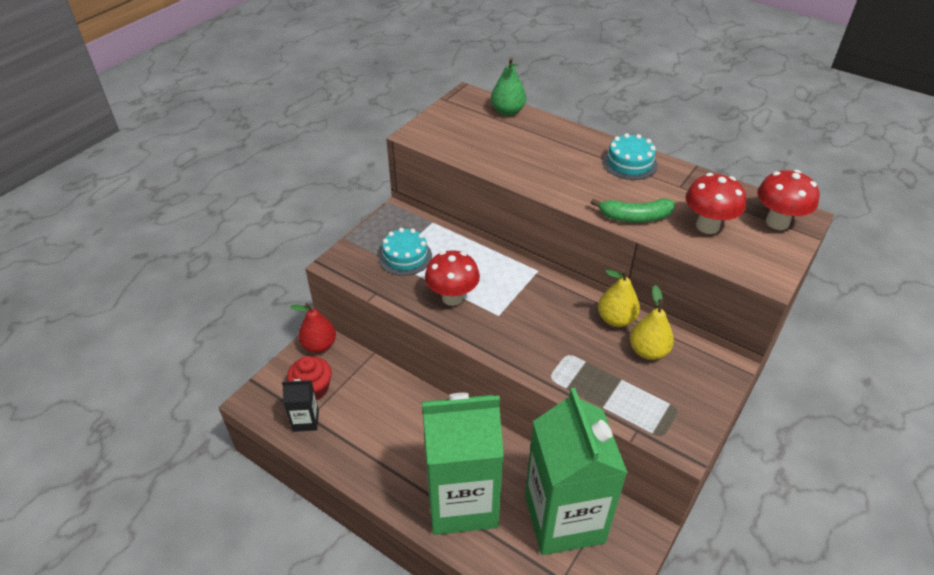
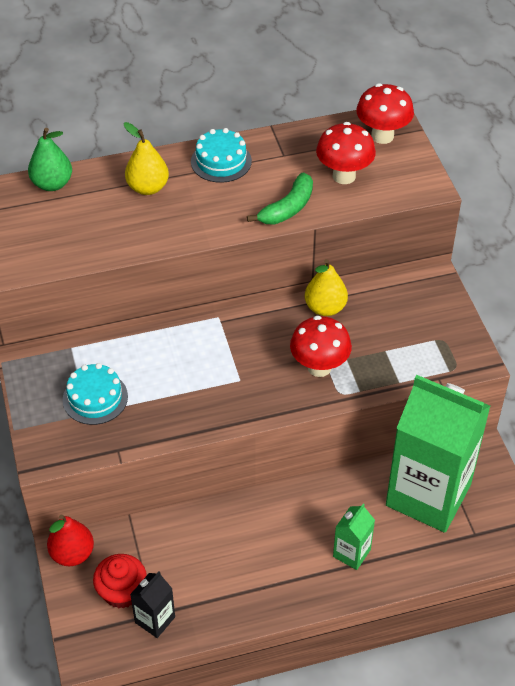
camera: 50 degrees left, 5 degrees up
green carton [422,393,504,535] -> green carton [333,503,375,570], size x0.41
red mushroom [425,250,480,306] -> red mushroom moved to [290,316,352,377]
yellow pear [630,285,674,360] -> yellow pear moved to [124,122,169,195]

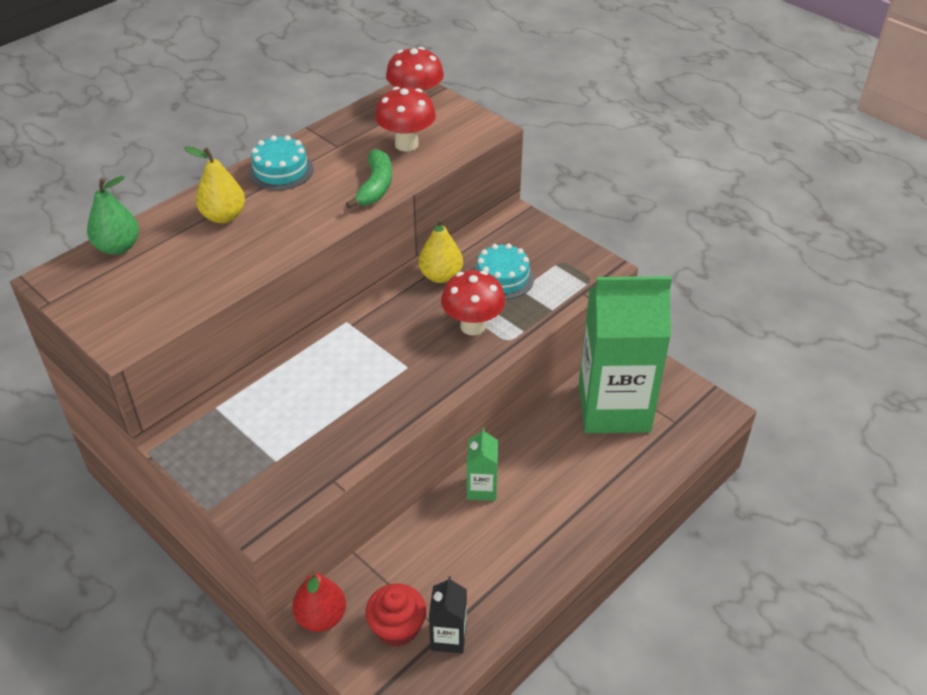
camera: 30 degrees left, 5 degrees down
turquoise cake [63,363,128,425] -> turquoise cake moved to [473,243,534,300]
green carton [333,503,375,570] -> green carton moved to [467,428,499,501]

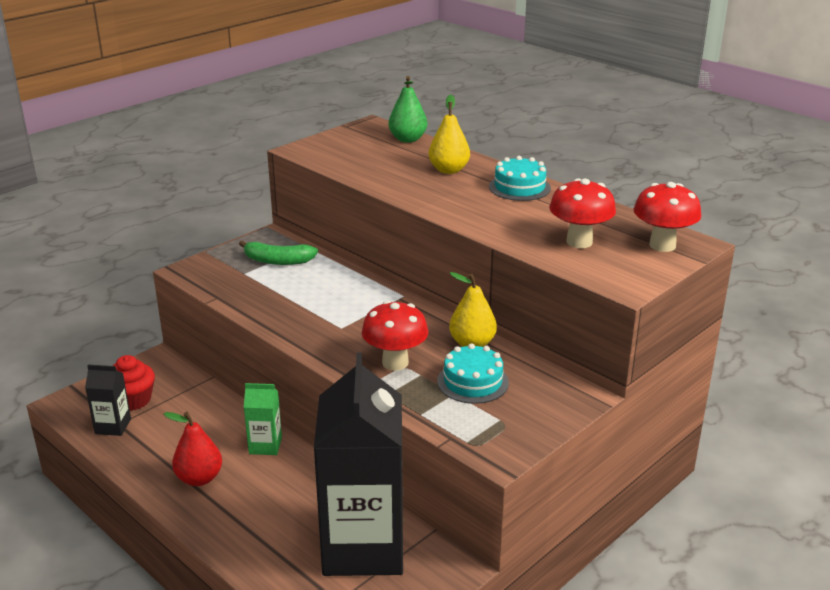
camera: 90 degrees right, 15 degrees down
red pear [292,570,346,632] -> red pear moved to [164,412,222,486]
green banana [346,149,392,209] -> green banana moved to [239,240,318,265]
green carton [579,276,672,433] -> black carton [314,353,403,576]

